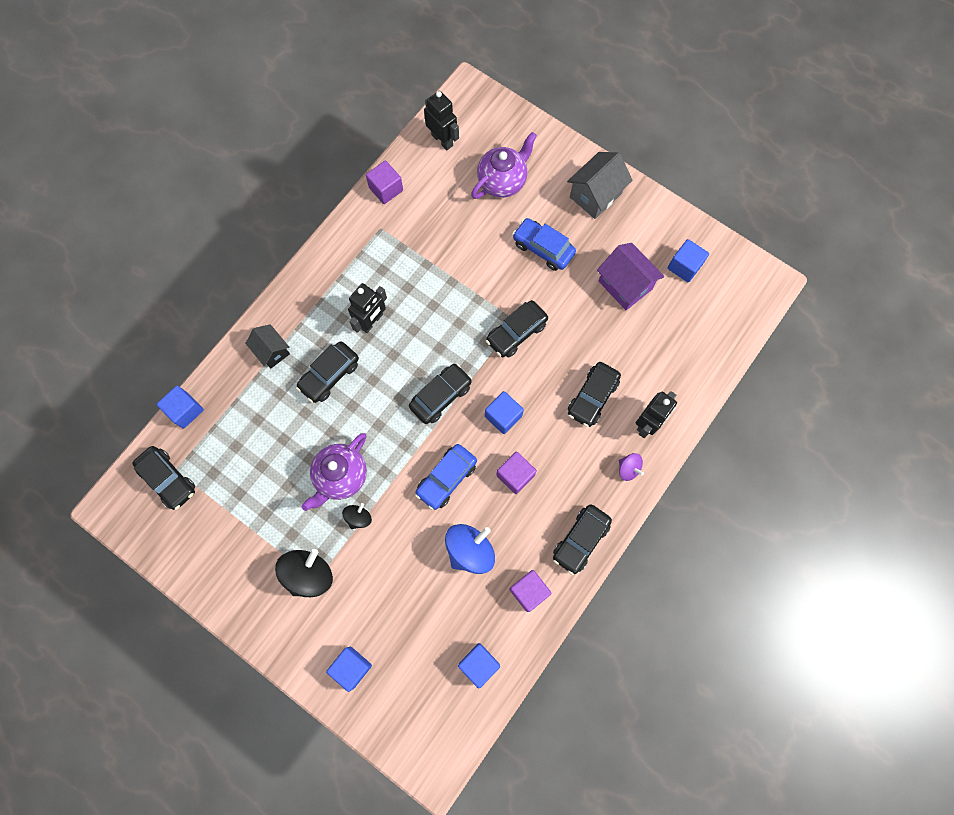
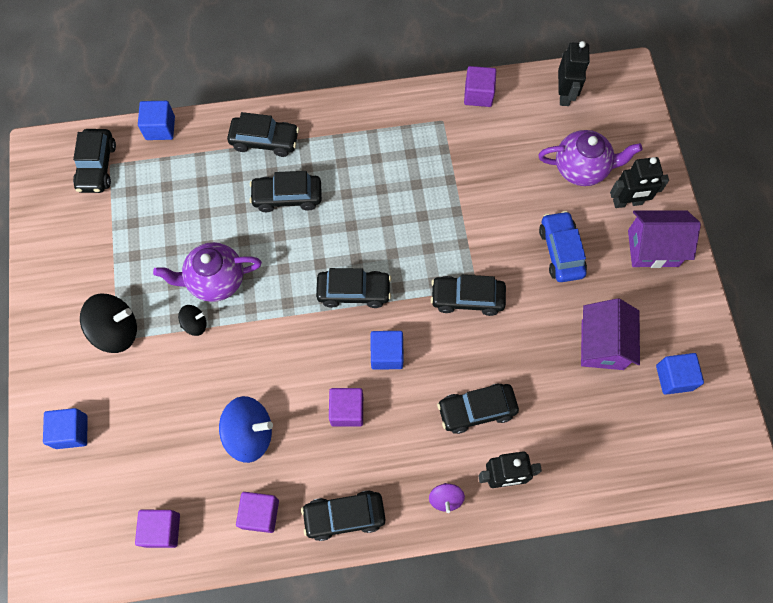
camera: 45 degrees right, 5 degrees down
black house [245,324,290,369] -> black car [227,112,299,157]
black robot [348,283,387,333] -> black robot moved to [610,157,669,208]
blue car [415,444,477,510] -> none
blue cube [458,643,500,689] -> purple cube [135,510,180,548]
grey house [567,152,633,219] -> purple house [628,210,701,268]

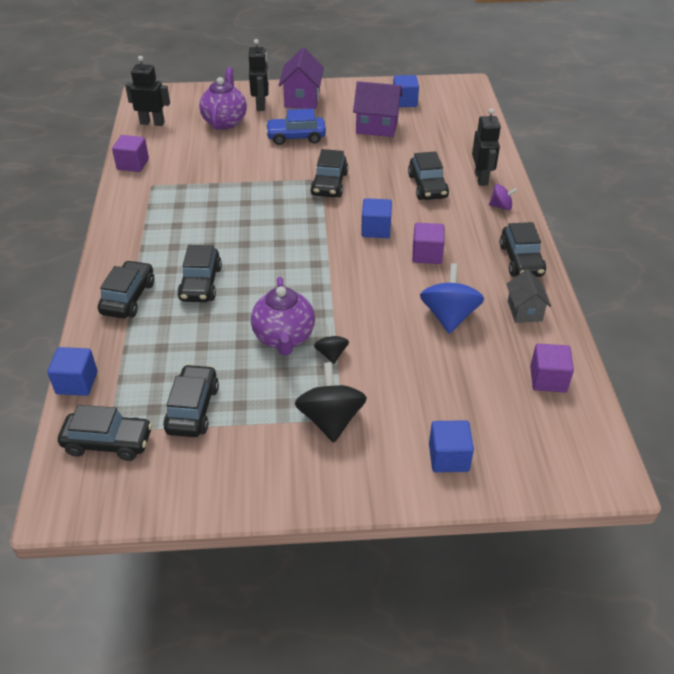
camera: 85 degrees left, 25 degrees down
purple cube [236,492,279,533] -> grey house [507,269,551,323]
black car [316,268,391,308] -> black car moved to [163,364,219,437]

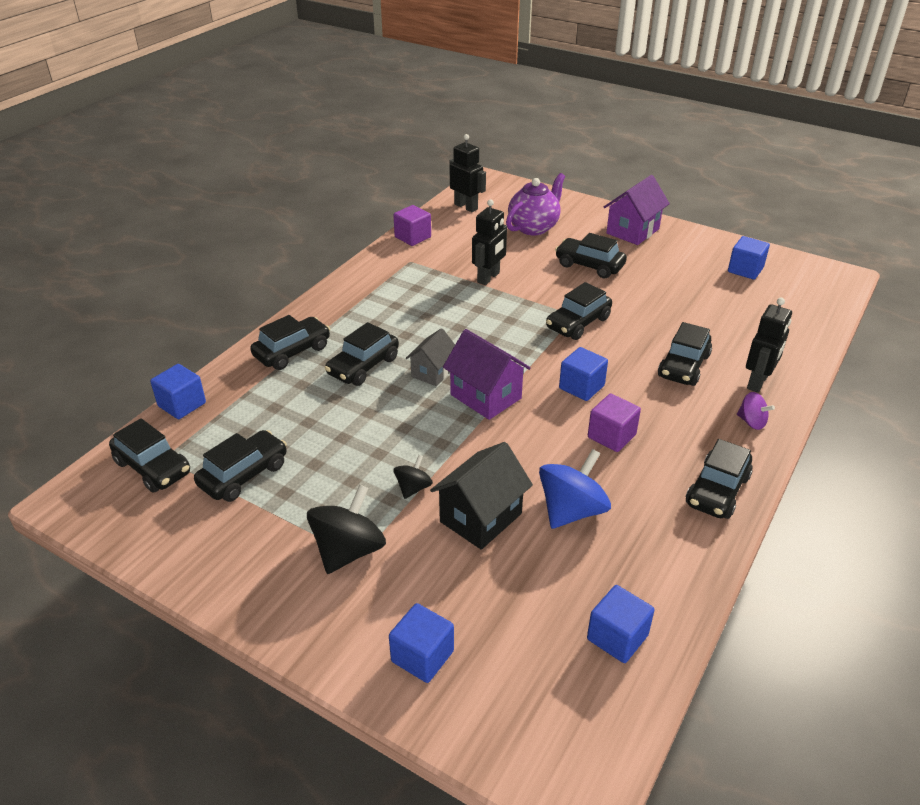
camera: 35 degrees right, 5 degrees down
black robot [249,39,269,111] -> black robot moved to [472,199,507,285]
purple teapot [251,277,315,356] -> none
blue car [266,109,326,145] -> black car [555,233,627,278]
purple house [353,81,403,137] -> purple house moved to [443,329,531,420]
grey house [507,269,551,323] -> grey house moved to [406,328,455,386]
purple cube [530,344,574,392] -> blue cube [587,585,655,663]
none -> black house [430,442,533,550]

